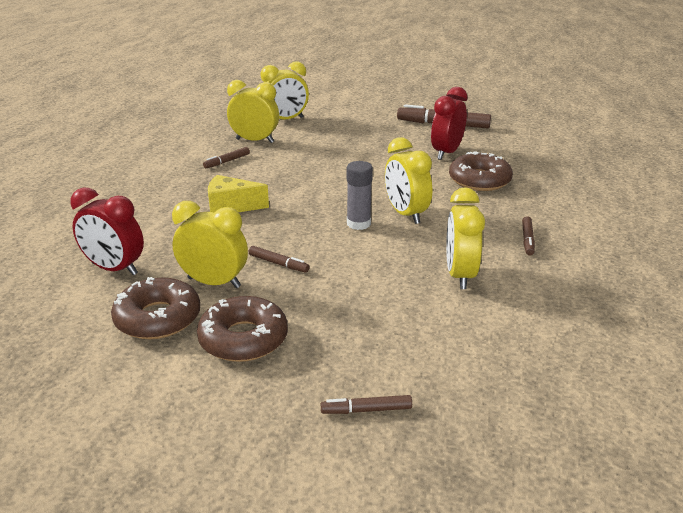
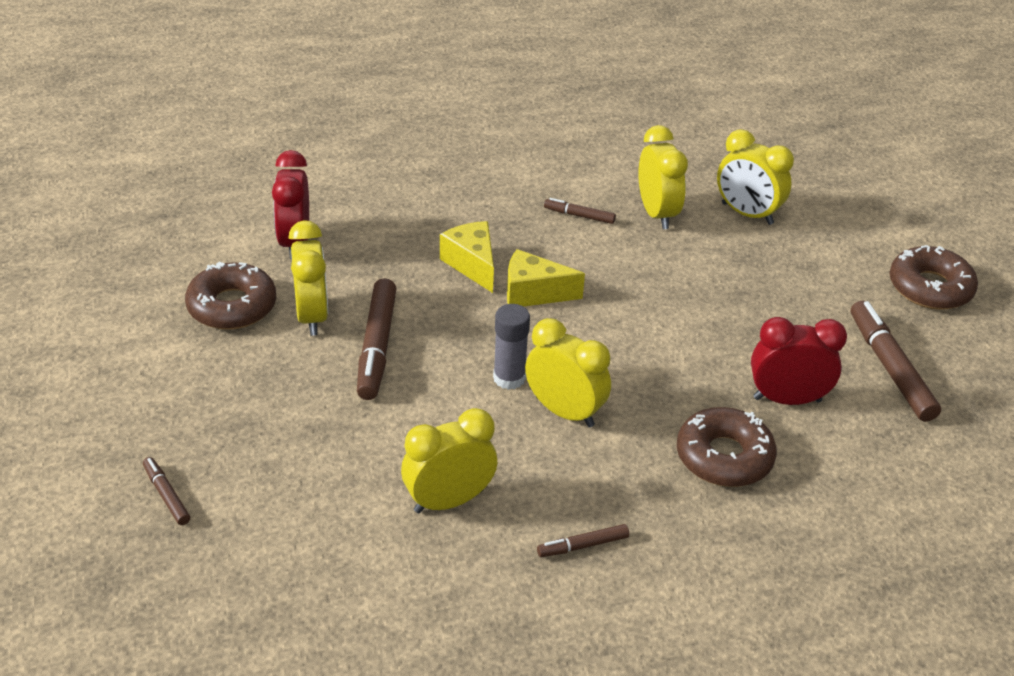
camera: 60 degrees right, 10 degrees up
brown donut [197,296,288,362] -> brown donut moved to [890,245,978,310]
brown marker [249,246,310,273] -> brown marker [357,278,397,400], size x1.95
yellow clock [385,137,432,224] -> yellow clock turned 90 degrees clockwise [525,318,611,427]
none -> yellow cheese [507,249,585,307]

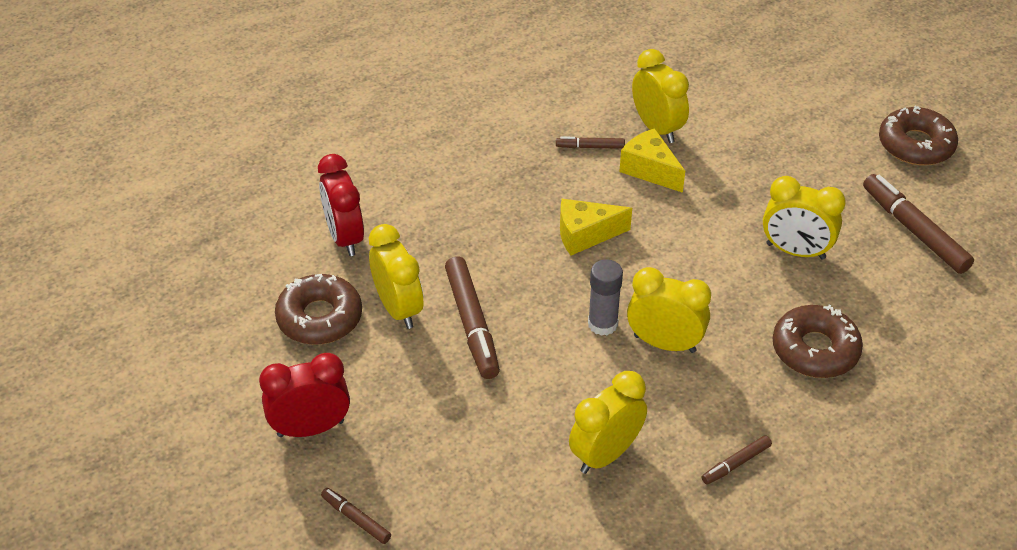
camera: 15 degrees left, 5 degrees up
yellow cheese [440,221,494,293] -> yellow cheese moved to [619,128,685,193]
yellow clock [717,129,794,225] -> yellow clock moved to [763,176,846,260]
red clock [751,317,847,405] -> red clock moved to [259,353,350,437]

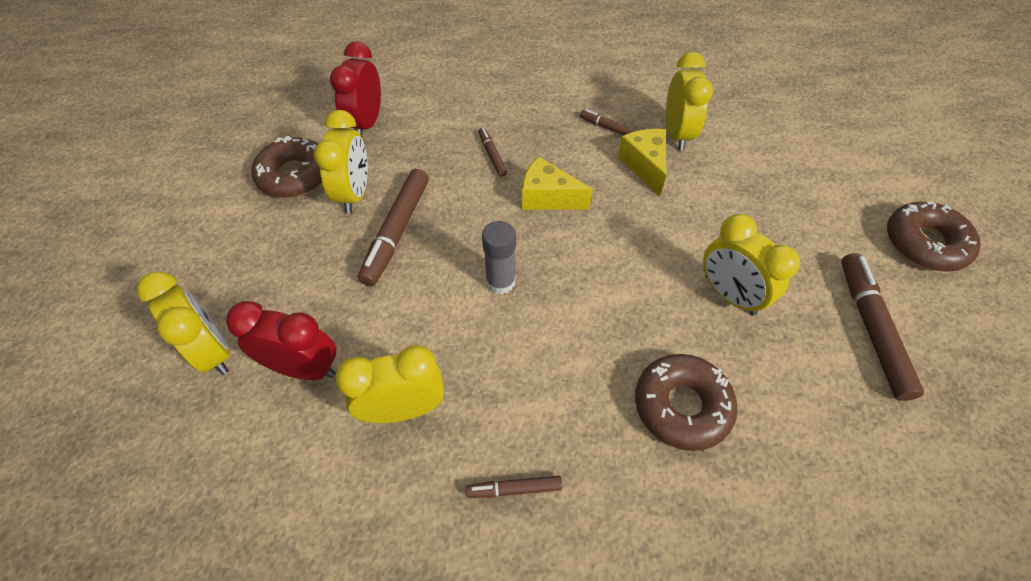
camera: 30 degrees right, 10 degrees up
red clock [259,353,350,437] -> red clock moved to [226,301,336,380]
brown marker [321,488,391,544] -> brown marker moved to [478,128,507,177]
yellow clock [627,267,711,353] -> yellow clock moved to [137,272,230,375]

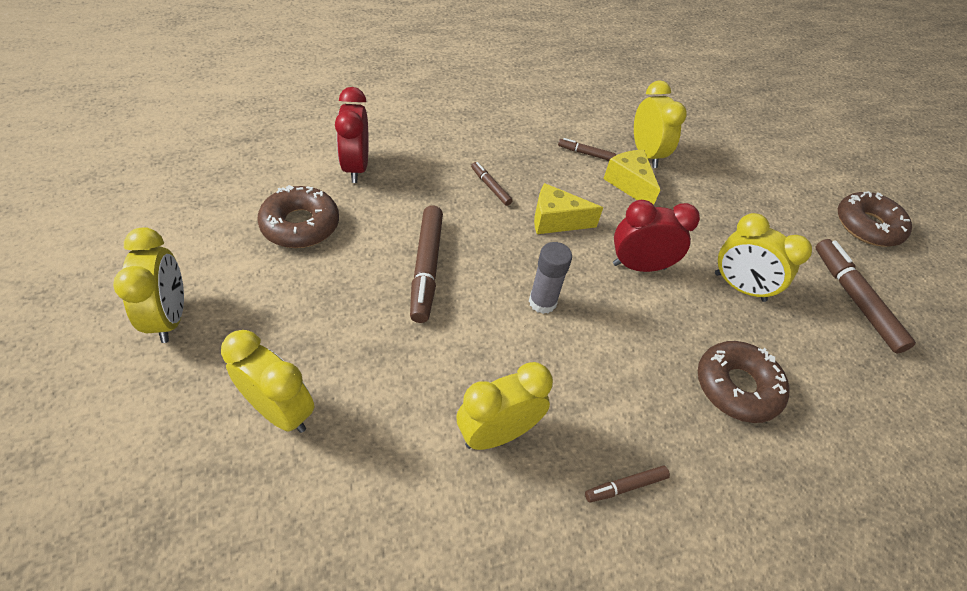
camera: 20 degrees left, 5 degrees down
red clock [226,301,336,380] -> red clock moved to [613,200,700,272]
yellow clock [314,110,368,214] -> yellow clock moved to [113,227,184,343]

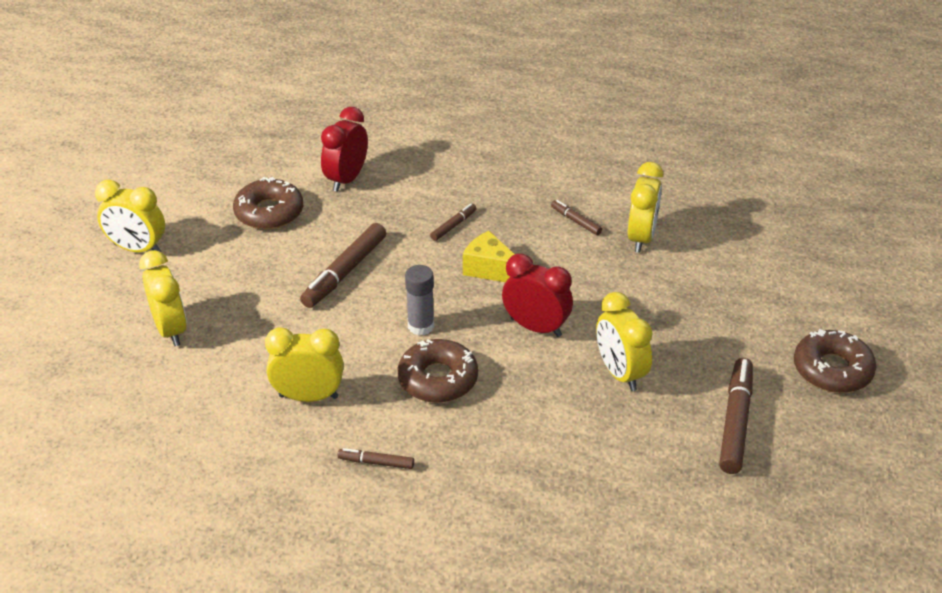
camera: 35 degrees right, 10 degrees down
yellow clock [113,227,184,343] -> yellow clock turned 90 degrees clockwise [95,180,165,252]
brown marker [471,162,513,206] -> brown marker turned 45 degrees clockwise [430,204,477,241]
yellow cheese [603,150,660,205] -> none
brown donut [698,341,790,423] -> brown donut moved to [398,339,478,403]

